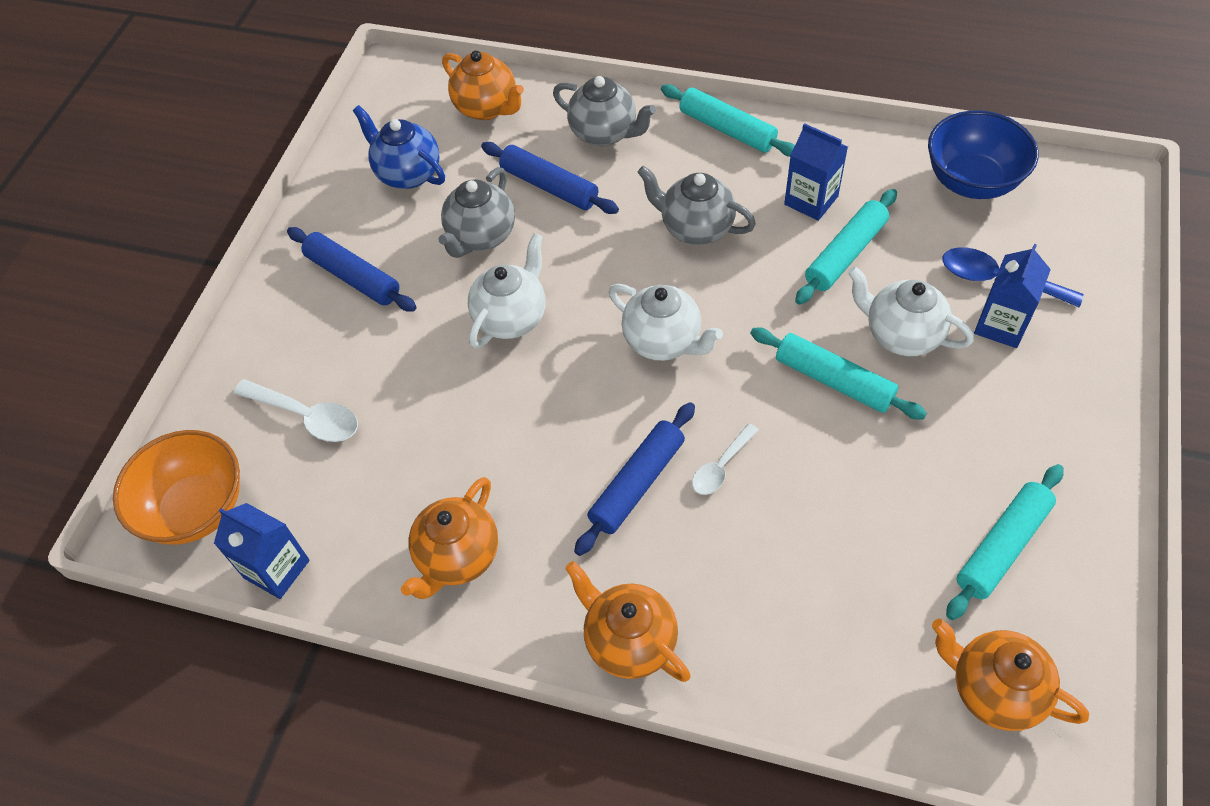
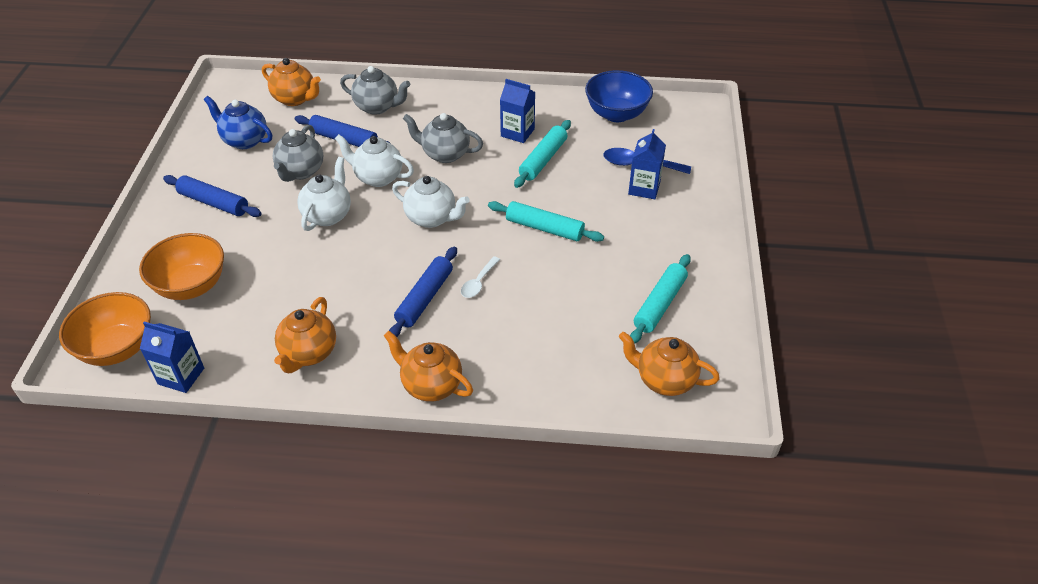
camera: 15 degrees left, 10 degrees down
white spoon [234,379,358,442] -> orange bowl [139,233,224,300]
turquoise rolling pin [661,84,795,157] -> none
white teapot [848,266,974,356] -> white teapot moved to [335,134,414,187]

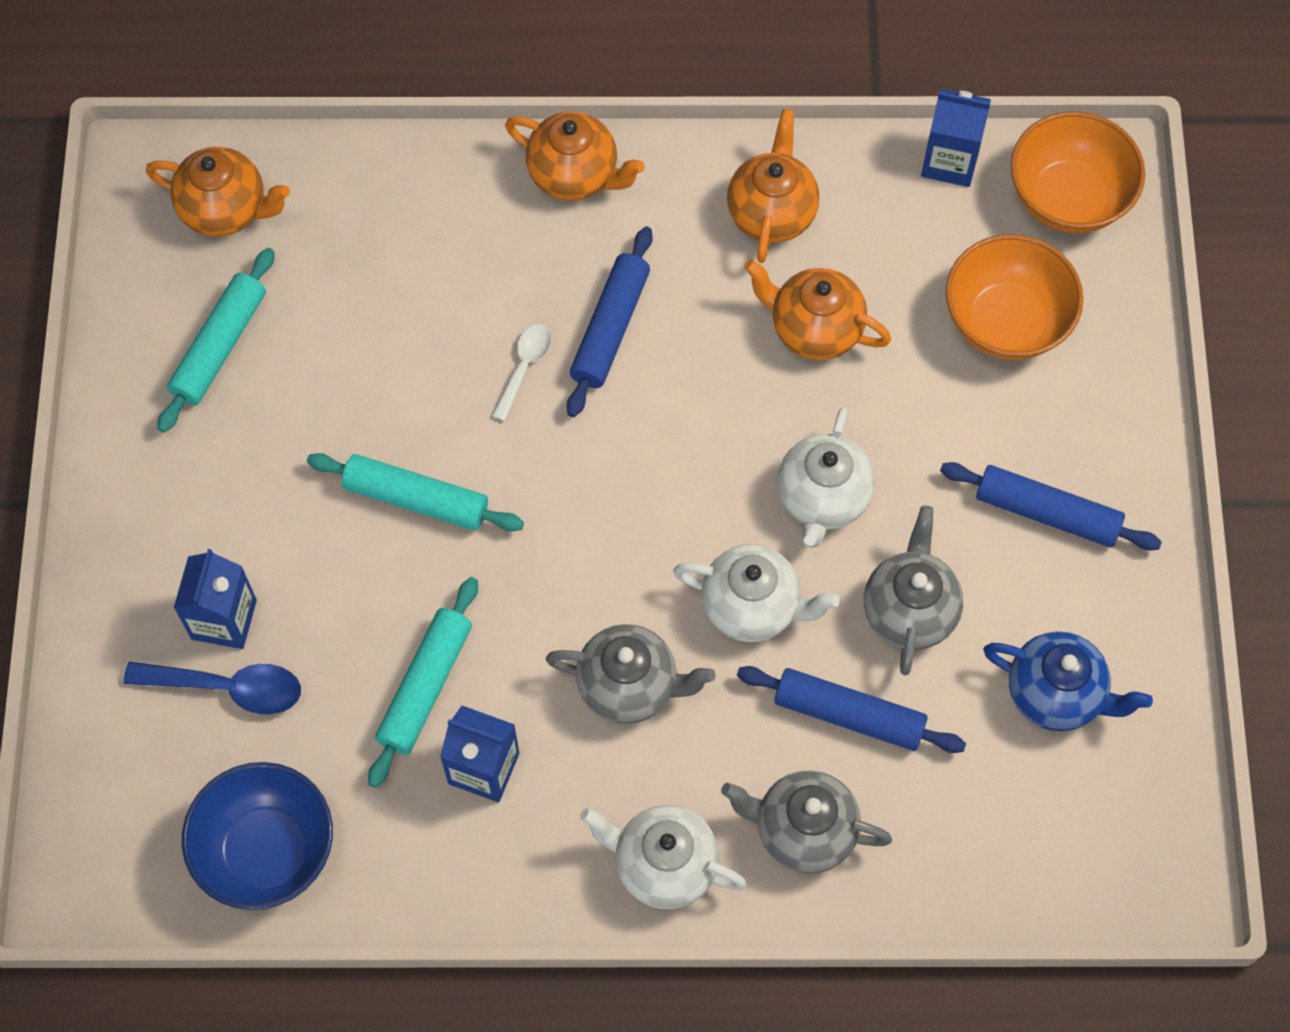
camera: 175 degrees right, 20 degrees up
orange teapot [262,58,321,106] -> orange teapot moved to [744,259,891,360]
white teapot [392,176,470,228] -> white teapot moved to [580,805,747,909]

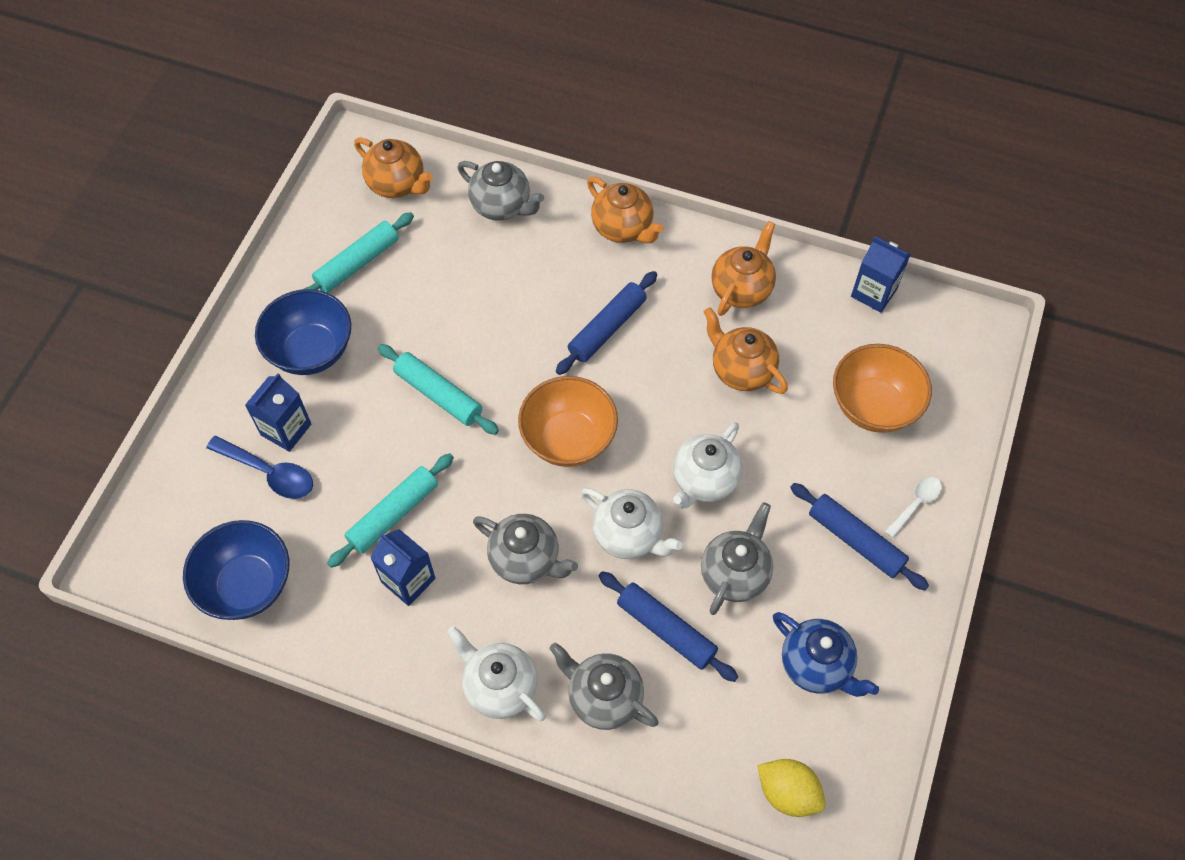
camera: 20 degrees right, 5 degrees down
white spoon [492,324,552,421] -> white spoon moved to [885,477,942,538]
orange bowl [1011,111,1145,233] -> orange bowl moved to [518,376,618,467]
none -> blue bowl [255,289,351,375]
none -> grey teapot [458,161,544,221]
none -> yellow lemon [757,759,826,817]

